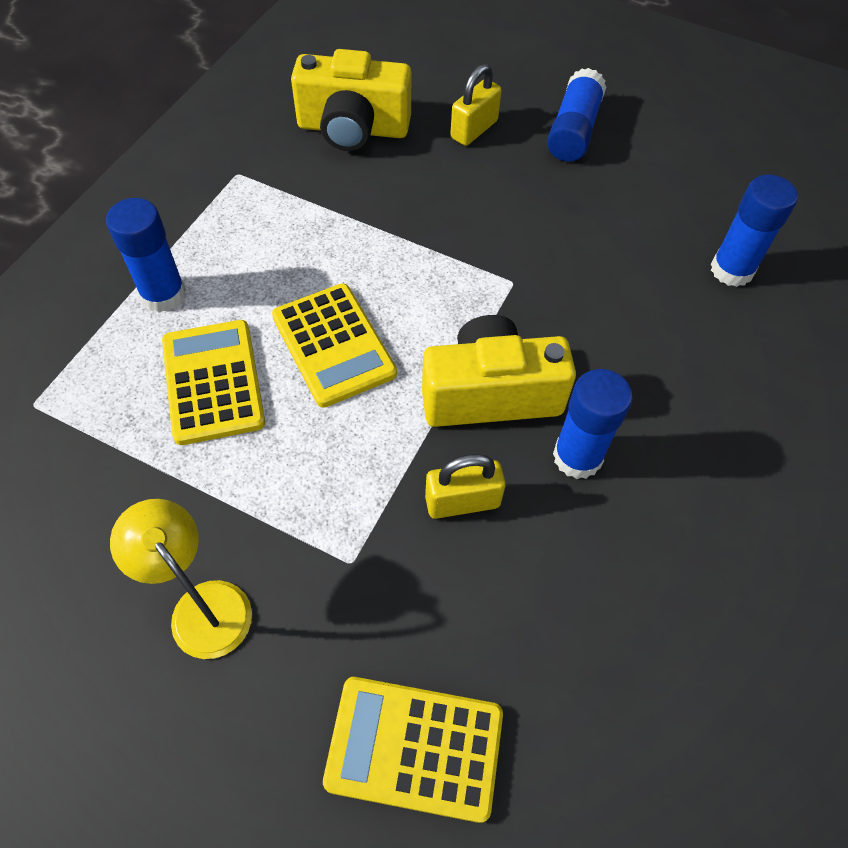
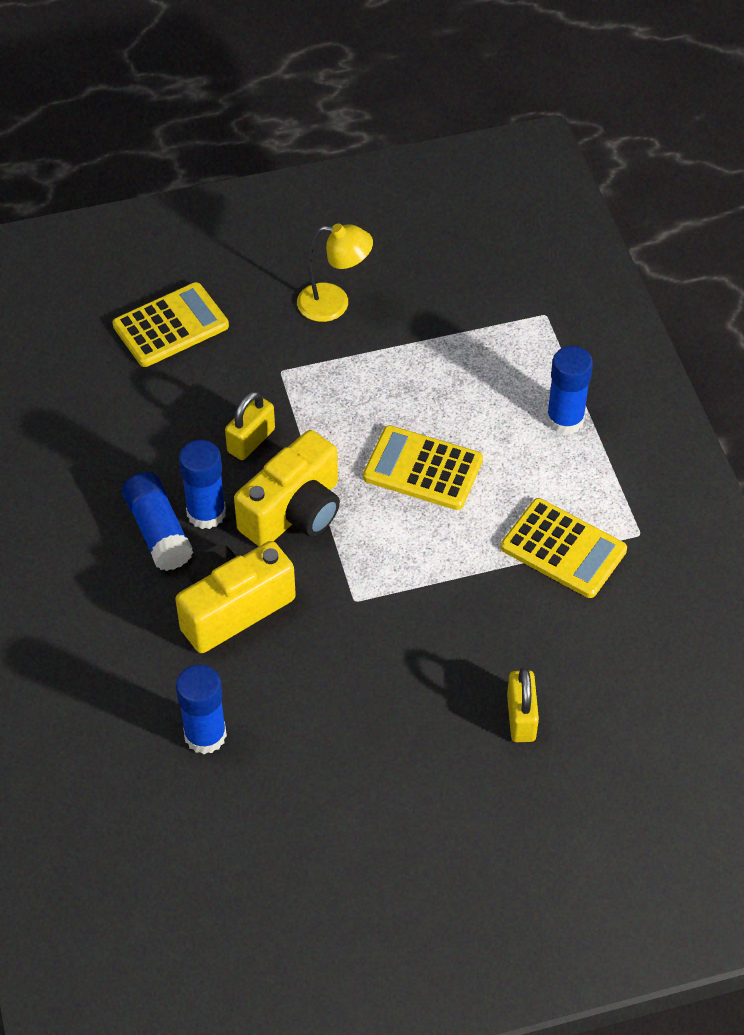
camera: 140 degrees right, 5 degrees down
yellow calculator [162,320,265,445] -> yellow calculator moved to [501,498,627,598]
yellow camera [291,49,412,151] -> yellow camera moved to [175,541,296,653]
blue glue stick [547,68,606,162] -> blue glue stick moved to [122,472,193,571]

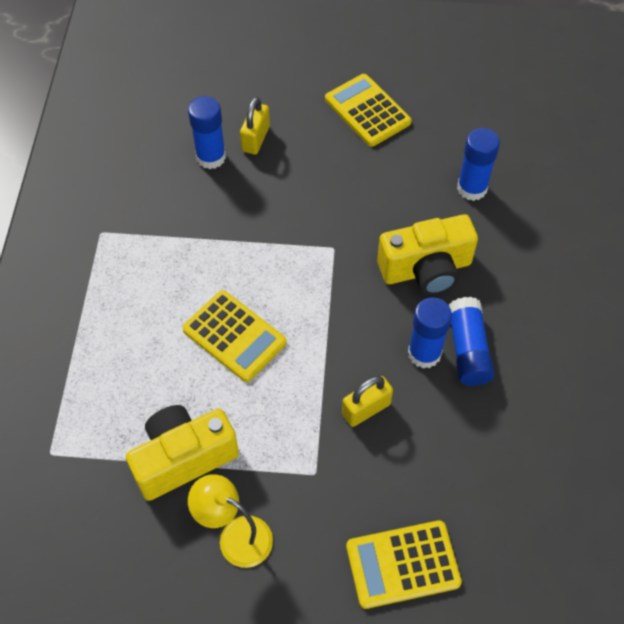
camera: 160 degrees left, 5 degrees up
yellow camera [234,430,340,546] -> yellow camera moved to [126,405,239,501]
yellow calculator [501,498,627,598] -> yellow calculator moved to [325,74,411,147]
blue glue stick [546,346,593,435] -> blue glue stick moved to [188,96,226,169]

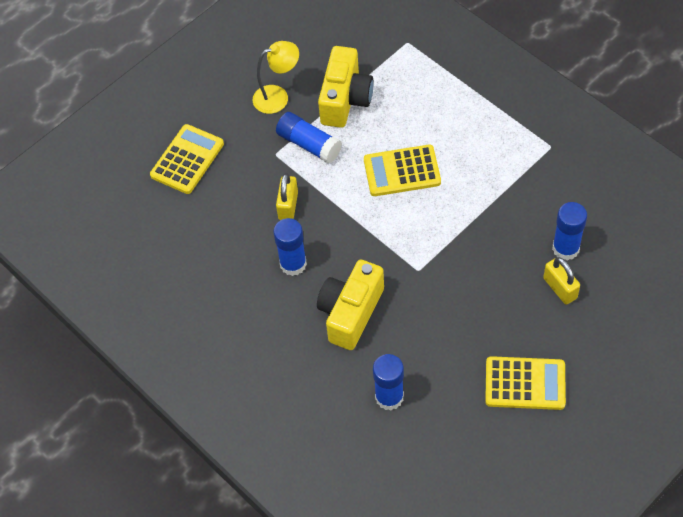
camera: 135 degrees right, 0 degrees up
blue glue stick [449,297,495,386] -> blue glue stick moved to [276,112,342,164]

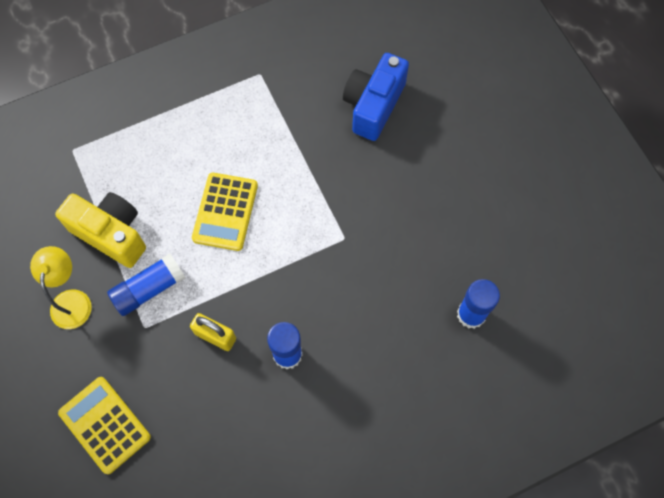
camera: 75 degrees left, 10 degrees up
yellow camera [317,260,384,350] -> none
yellow calculator [485,356,566,410] -> none
yellow padlock [543,257,580,305] -> none
blue glue stick [552,202,587,261] -> blue camera [343,53,409,141]

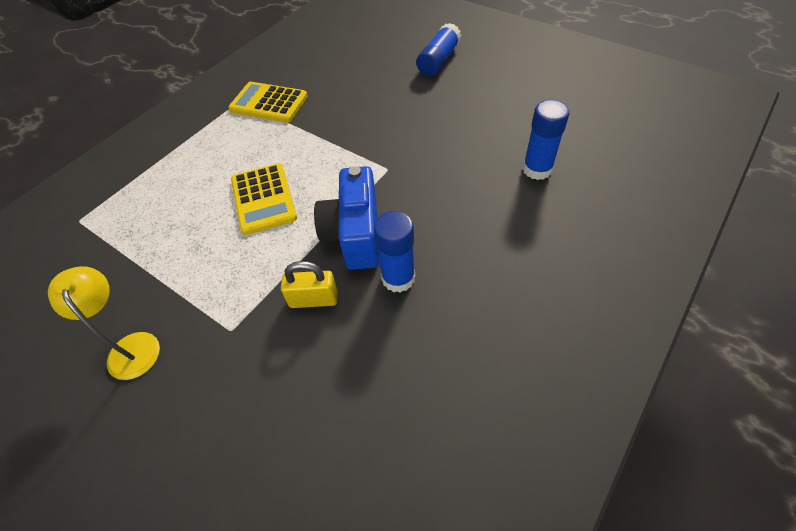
camera: 25 degrees left, 15 degrees down
yellow camera [55,192,146,268] -> none
yellow calculator [58,377,151,474] -> yellow calculator moved to [228,82,308,123]
blue glue stick [107,254,185,316] -> blue glue stick moved to [416,23,461,76]
blue camera [343,53,409,141] -> blue camera moved to [314,166,380,270]

